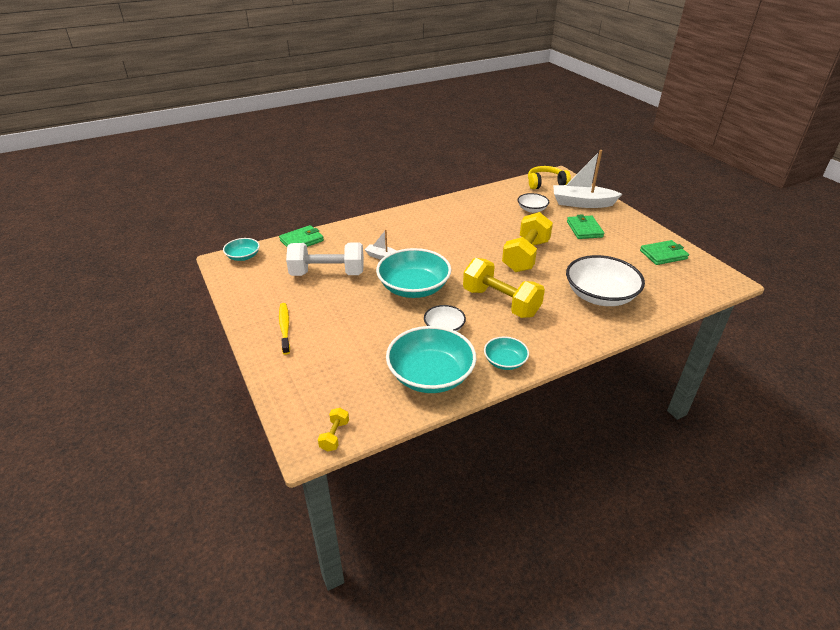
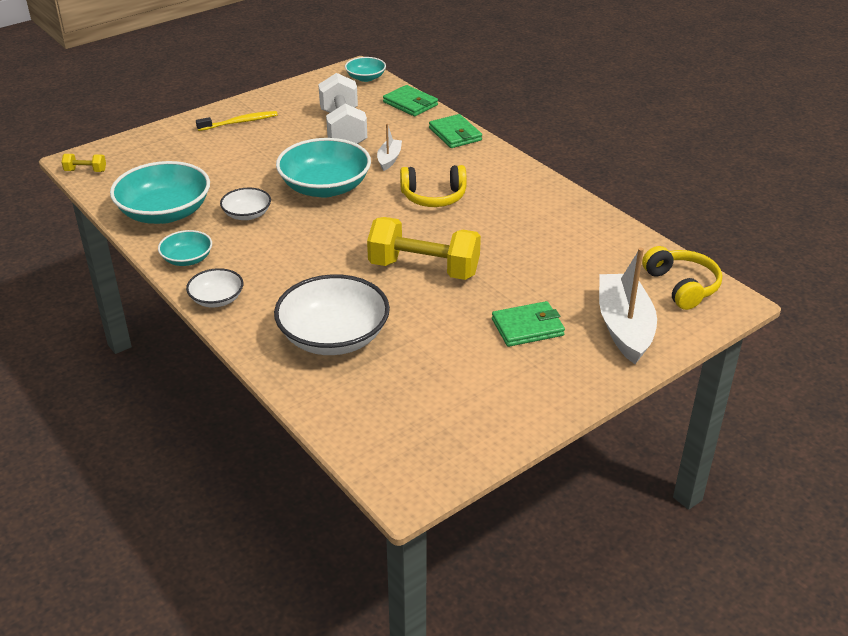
camera: 80 degrees right, 0 degrees up
yellow dumbbell [463,258,545,318] -> none
white bowl [518,193,549,213] -> white bowl moved to [186,268,243,308]
green wallet [640,240,689,265] -> green wallet moved to [429,114,482,148]
none -> yellow headphones [400,165,467,207]

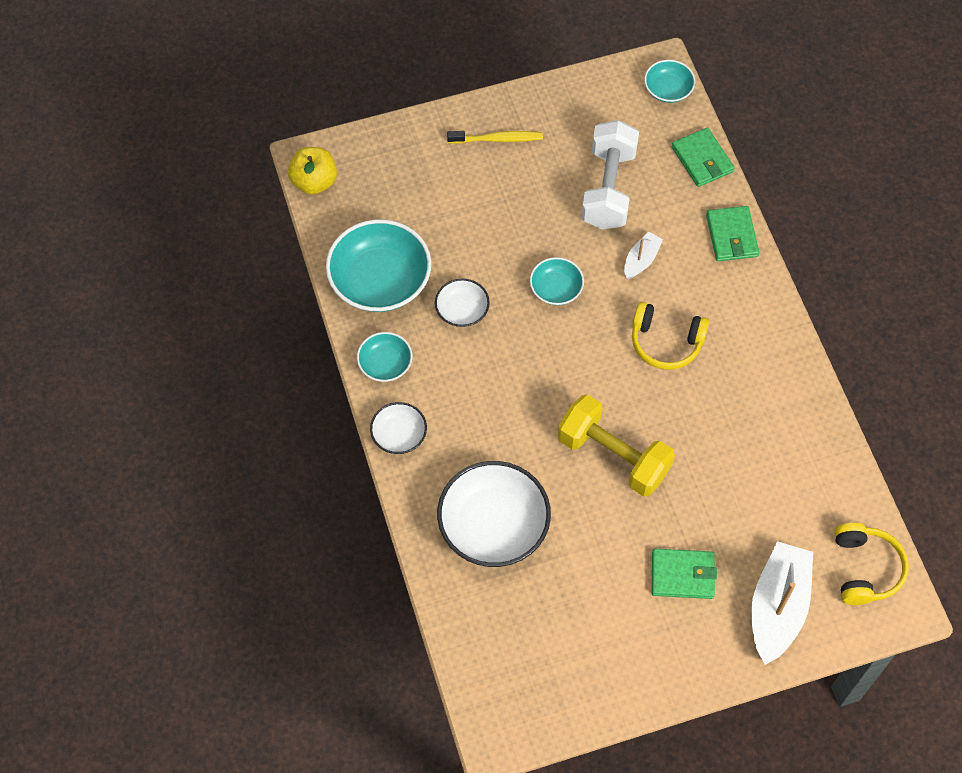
camera: 20 degrees right, 25 degrees up
yellow dumbbell [61,154,106,172] -> yellow apple [288,147,337,195]
turquoise bowl [276,138,371,198] -> turquoise bowl [530,257,584,305], size x0.52

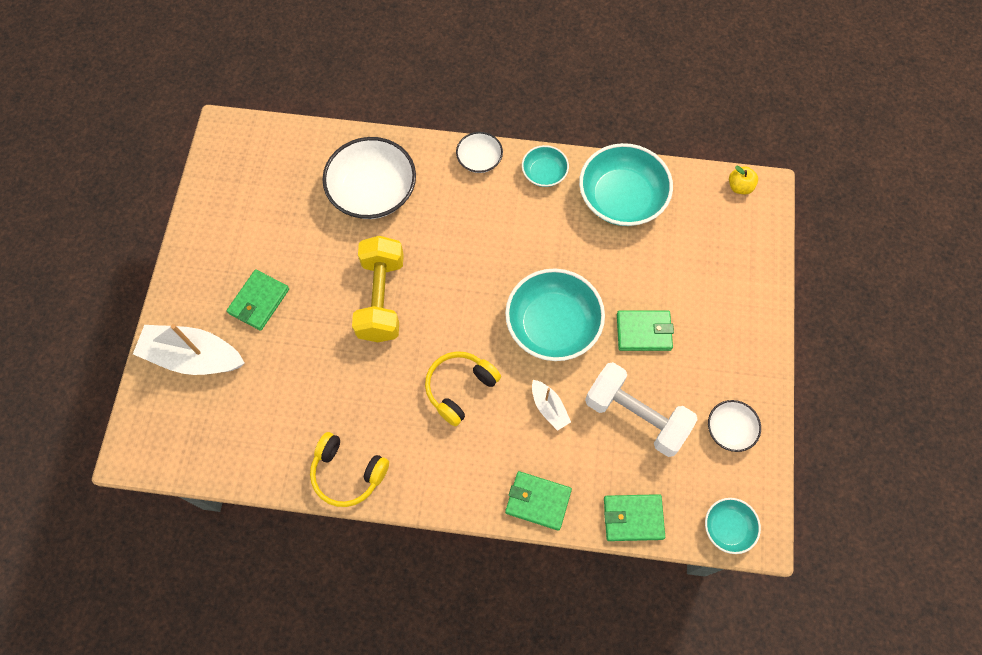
camera: 115 degrees right, 5 degrees up
yellow apple [288,147,337,195] -> yellow apple [729,166,758,194], size x0.65
white bowl [435,279,490,327] -> white bowl moved to [708,400,761,452]
yellow toothbrush [447,131,543,144] -> none
turquoise bowl [530,257,584,305] -> turquoise bowl [505,268,605,361], size x1.93
yellow dumbbell [558,394,675,497] -> yellow dumbbell turned 60 degrees counterclockwise [352,236,404,342]
white boat [751,541,813,665] -> white boat turned 150 degrees clockwise [133,324,244,375]
yellow headphones [835,523,909,605] -> yellow headphones moved to [310,432,389,507]
none -> green wallet [617,311,674,351]

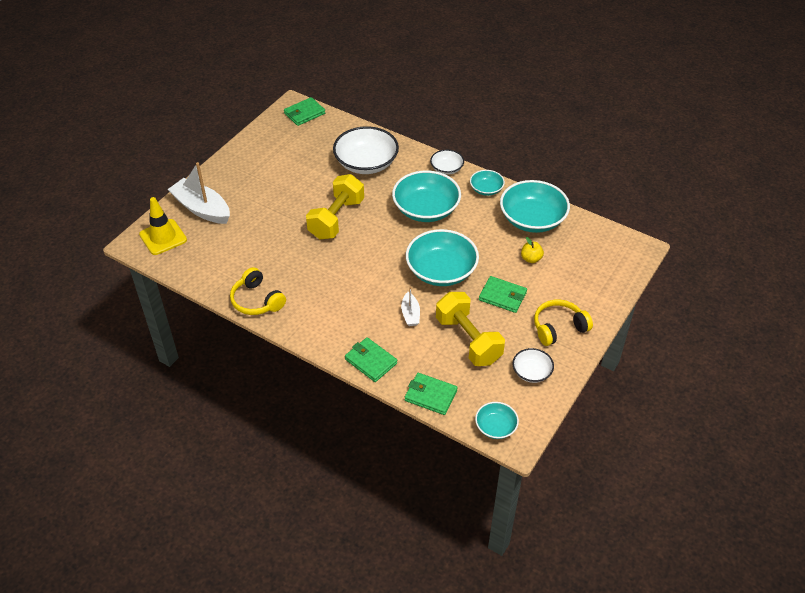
camera: 25 degrees right, 20 degrees down
green wallet [227,269,289,331] -> green wallet moved to [284,97,325,126]
yellow headphones [425,351,501,426] -> yellow headphones moved to [534,300,593,346]
white dumbbell [585,362,698,457] -> yellow dumbbell [436,292,505,366]
yellow apple [729,166,758,194] -> yellow apple moved to [521,237,544,263]
none -> yellow traffic cone [139,197,187,255]
none -> turquoise bowl [392,171,461,222]

